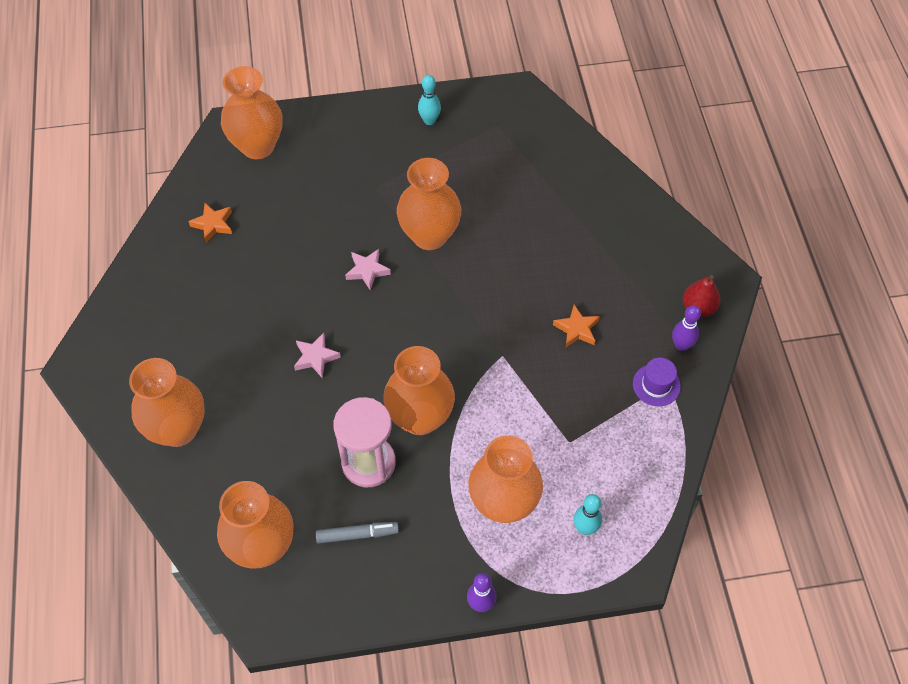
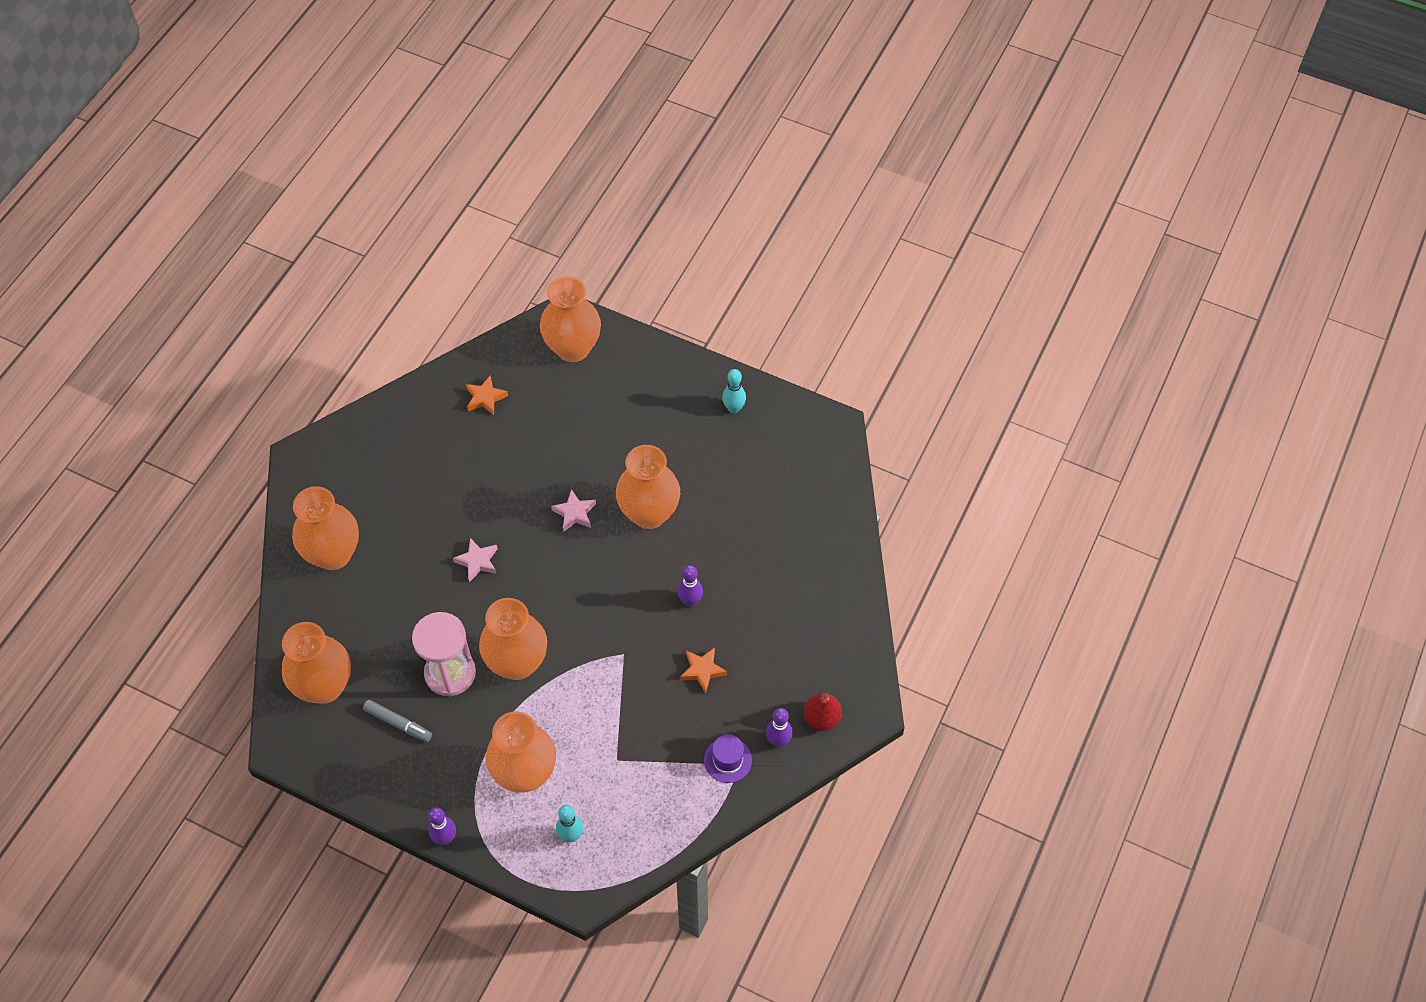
camera: 35 degrees right, 0 degrees up
none -> purple bowling pin [678,565,703,607]

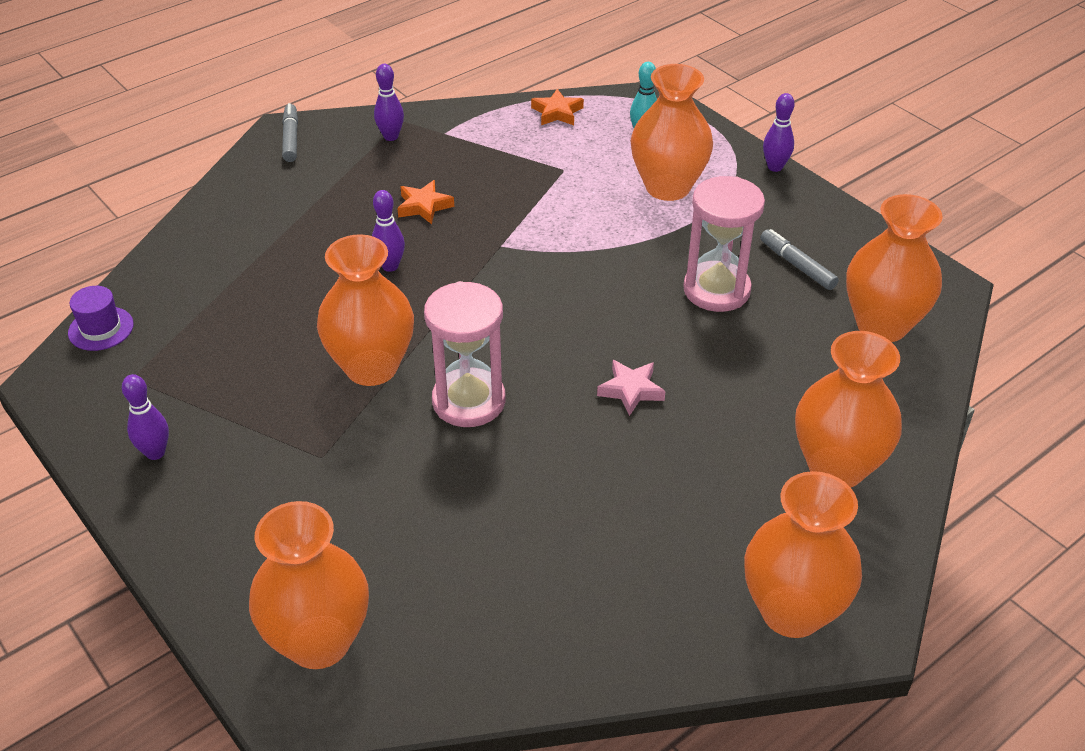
camera: 155 degrees left, 15 degrees down
orange star [466,375,508,415] -> orange star moved to [531,89,584,125]
orange vase [479,598,547,680] -> orange vase moved to [744,471,862,638]
pink star [551,489,596,532] -> pink hourglass [424,281,505,427]
purple hat [704,735,752,783] -> purple hat moved to [68,286,134,351]
turquoise bowling pin [722,369,746,413] -> purple bowling pin [122,374,169,460]
red pear [804,693,842,731] -> none
none -> grey marker [282,103,298,162]

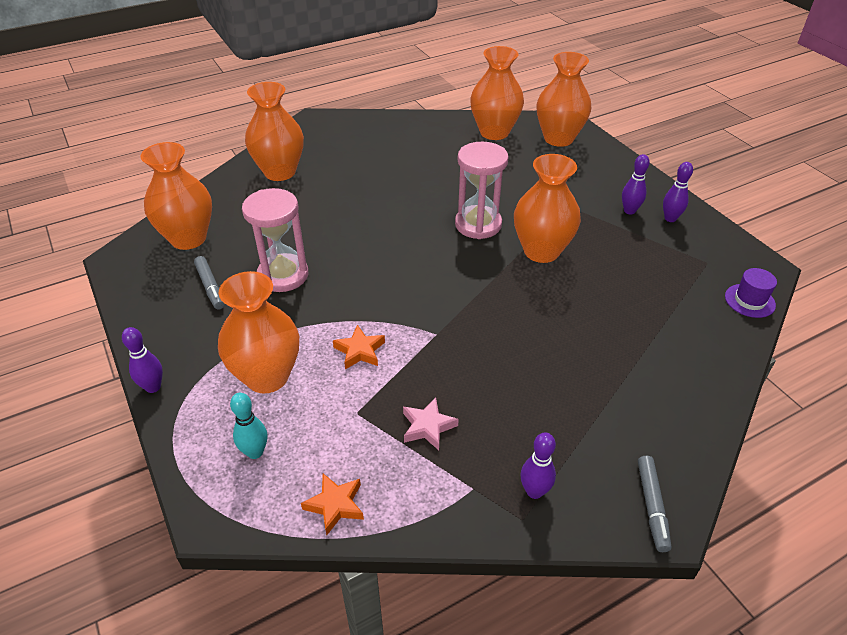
camera: 170 degrees left, 0 degrees up
purple bowling pin [372,190,405,272] -> purple bowling pin moved to [622,154,650,214]
orange star [397,180,454,224] -> orange star moved to [333,325,385,370]
pink star [597,360,665,416] -> pink star moved to [403,397,459,450]
orange vase [744,471,862,638] -> orange vase moved to [470,46,524,140]

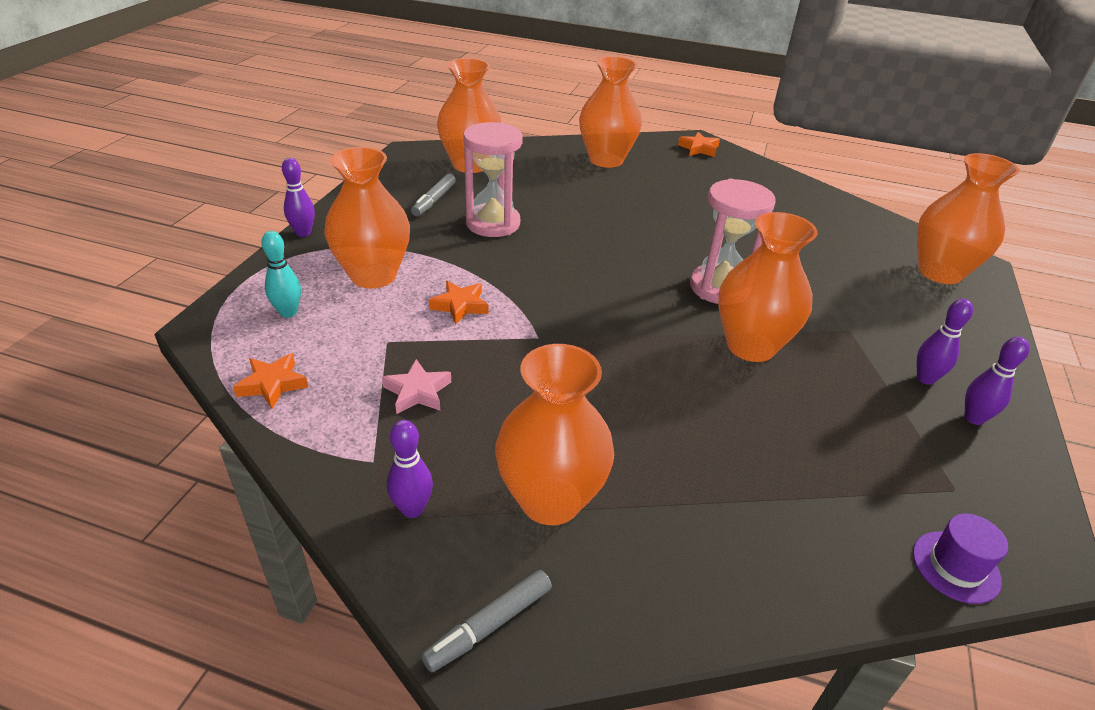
camera: 45 degrees right, 5 degrees down
orange vase [470,46,524,140] -> orange vase moved to [495,344,614,525]
none -> orange star [678,132,720,157]

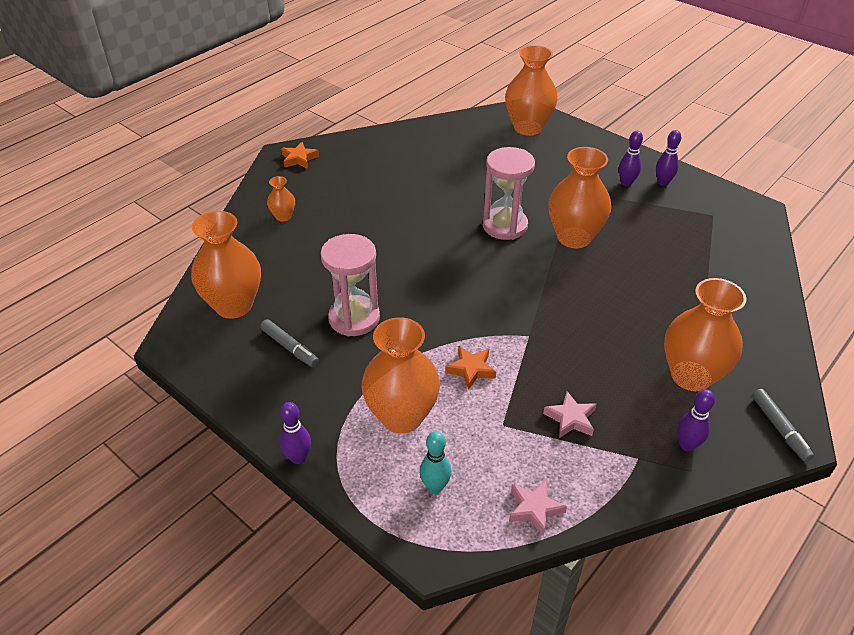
camera: 65 degrees left, 5 degrees up
orange star [233,353,308,409] -> pink star [509,479,567,536]
orange vase [579,56,642,168] -> orange vase [267,176,295,222], size x0.47
purple hat [913,514,1008,604] -> none

